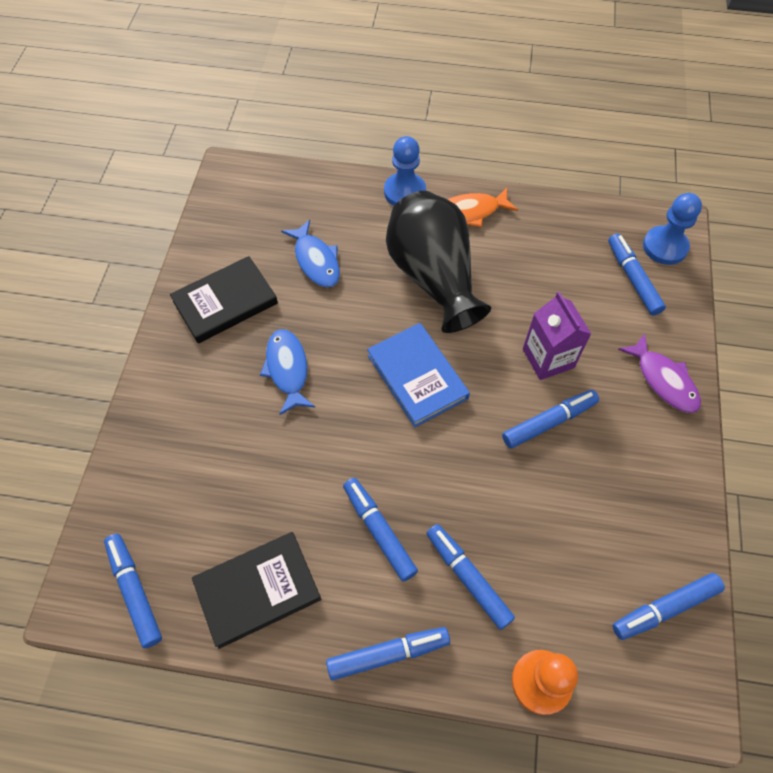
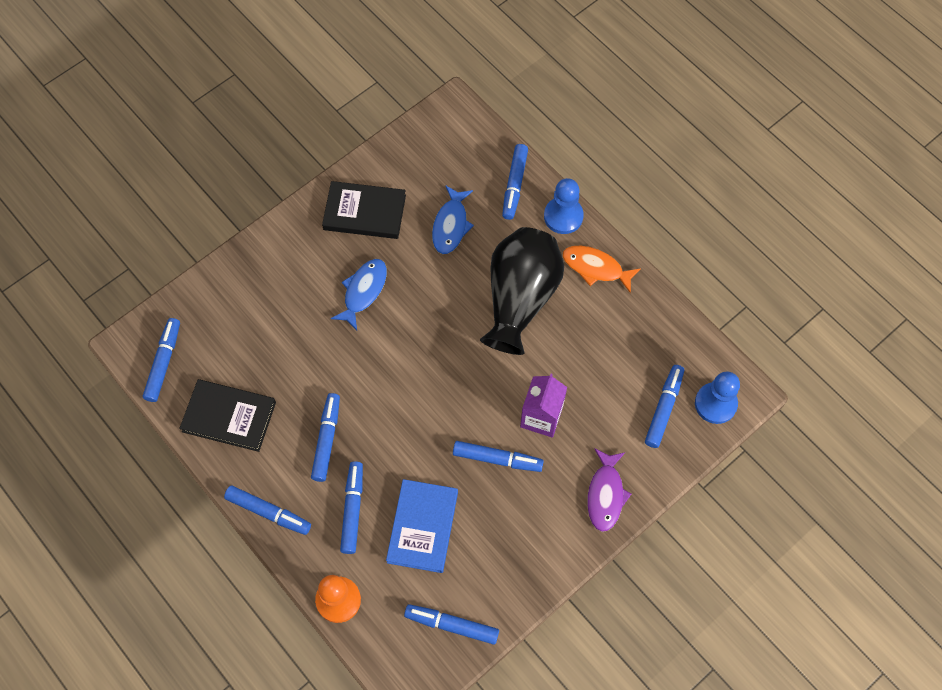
camera: 40 degrees right, 5 degrees up
blue book [367,323,470,427] -> blue book moved to [386,479,458,573]
none -> blue marker [502,144,528,220]

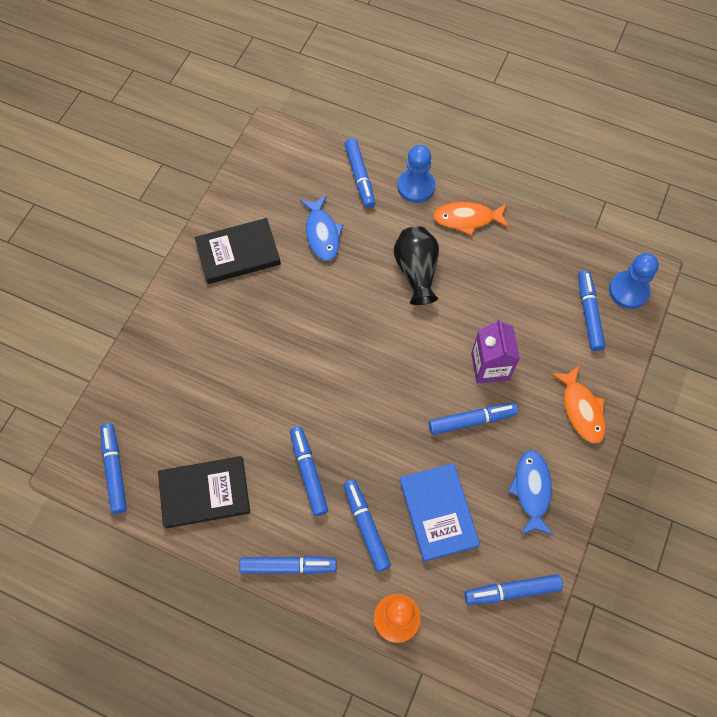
camera: 25 degrees left, 0 degrees up
blue fish [331,259,387,330] -> blue fish moved to [508,450,553,535]
black vase [480,227,564,355] -> black vase [394,226,439,305], size x0.64
purple fish [587,448,631,532] -> orange fish [551,365,606,443]

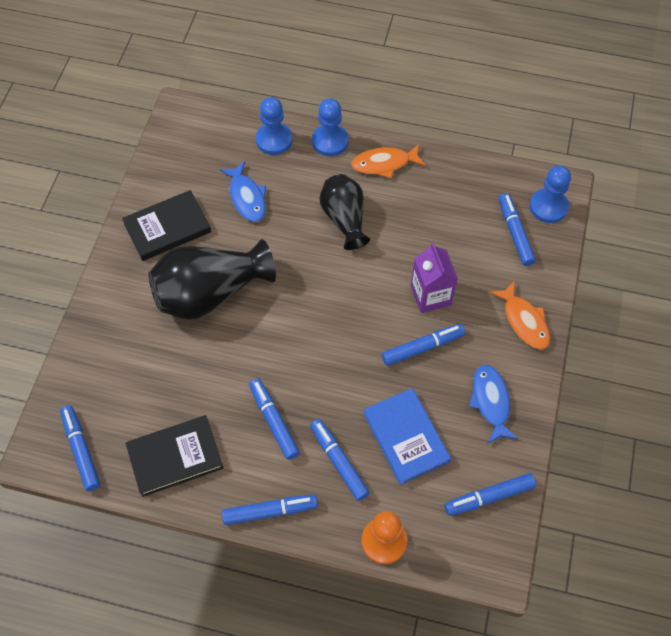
camera: 10 degrees left, 5 degrees down
blue marker [345,138,375,208] -> blue pawn [256,97,292,155]
none -> black vase [148,239,276,320]

